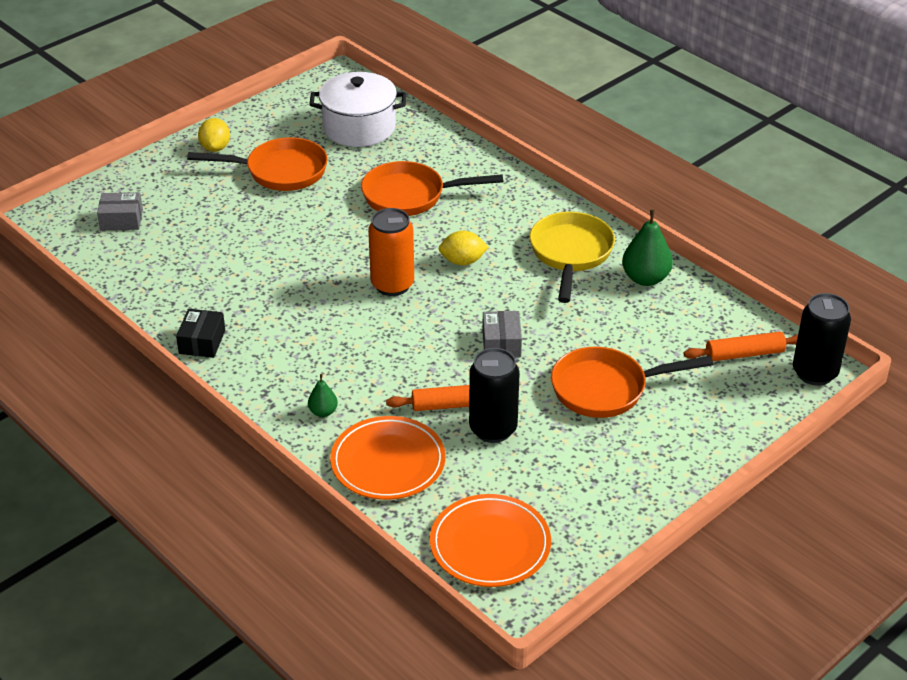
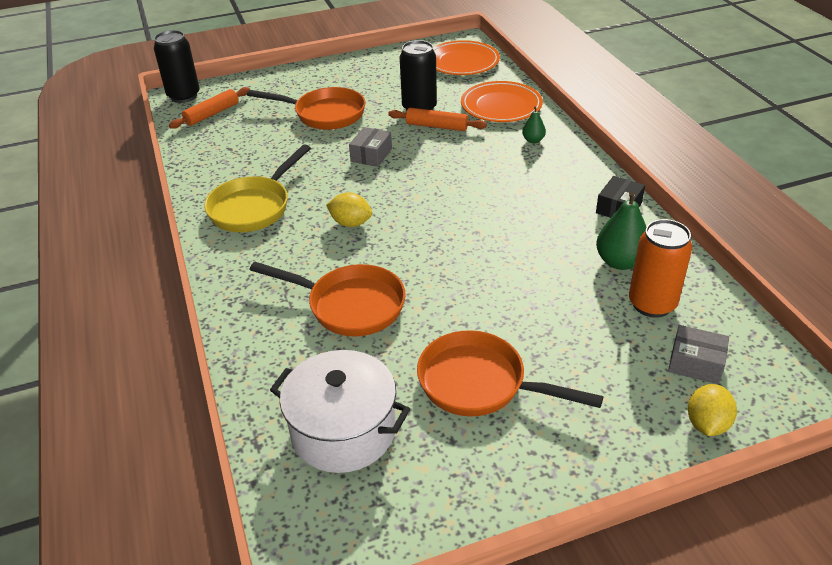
camera: 155 degrees left, 0 degrees up
yellow lemon [198,118,230,152] -> yellow lemon moved to [688,384,737,436]
orange can [368,208,414,296] -> orange can moved to [629,219,692,318]
green pear [622,209,673,286] -> green pear moved to [596,191,646,270]
orange rolling pin [684,332,798,361] -> orange rolling pin turned 60 degrees counterclockwise [169,87,250,129]

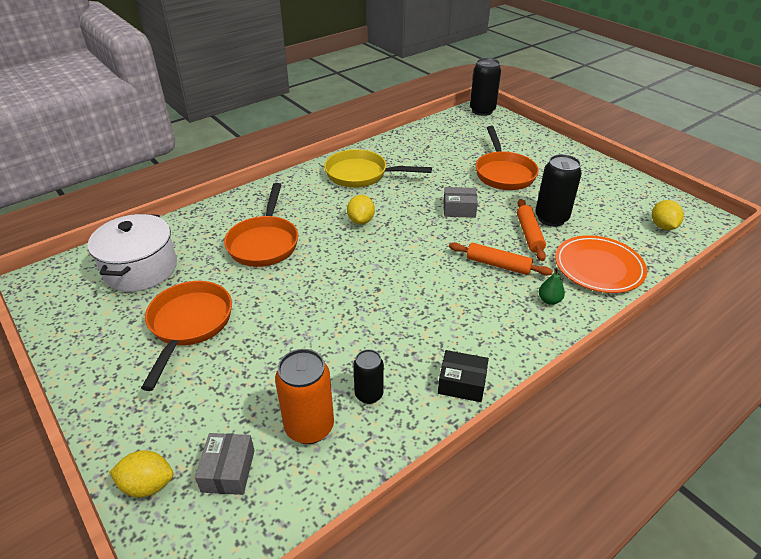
camera: 70 degrees right, 0 degrees up
orange rolling pin [169,87,250,129] -> orange rolling pin moved to [449,242,553,276]
orange plate [433,40,500,75] -> yellow lemon [652,200,684,230]
green pear [596,191,646,270] -> black can [353,349,384,404]

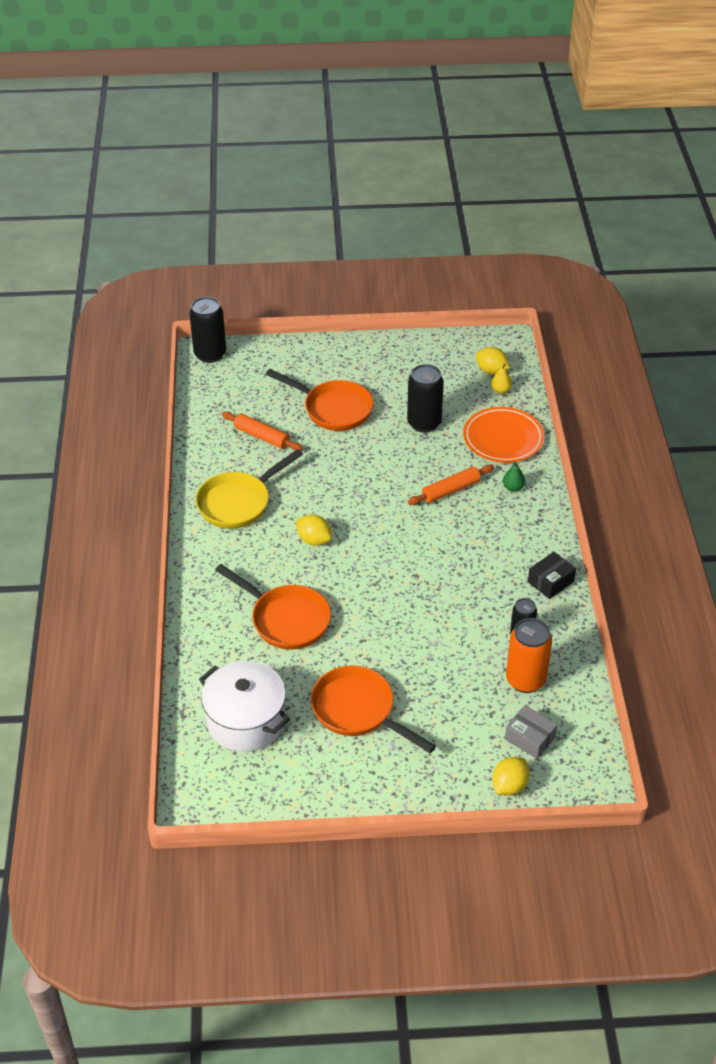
camera: 55 degrees left, 5 degrees up
grey box [443,187,478,218] -> none
orange rolling pin [517,199,546,261] -> orange rolling pin moved to [222,411,303,451]
none -> yellow pear [491,364,512,394]

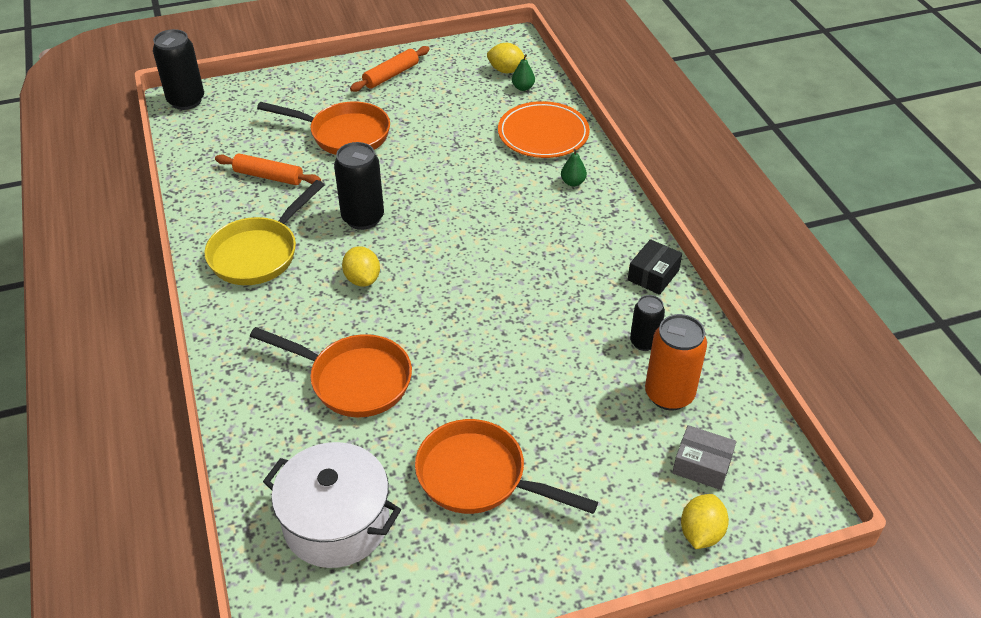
camera: 15 degrees left, 0 degrees up
yellow lemon [296,514,332,545] -> yellow lemon turned 45 degrees clockwise [342,246,380,287]
black can [407,364,444,433] -> black can moved to [334,142,384,230]
orange rolling pin [408,465,494,505] -> orange rolling pin moved to [350,46,430,92]
yellow pear [491,364,512,394] -> green pear [512,54,535,91]

